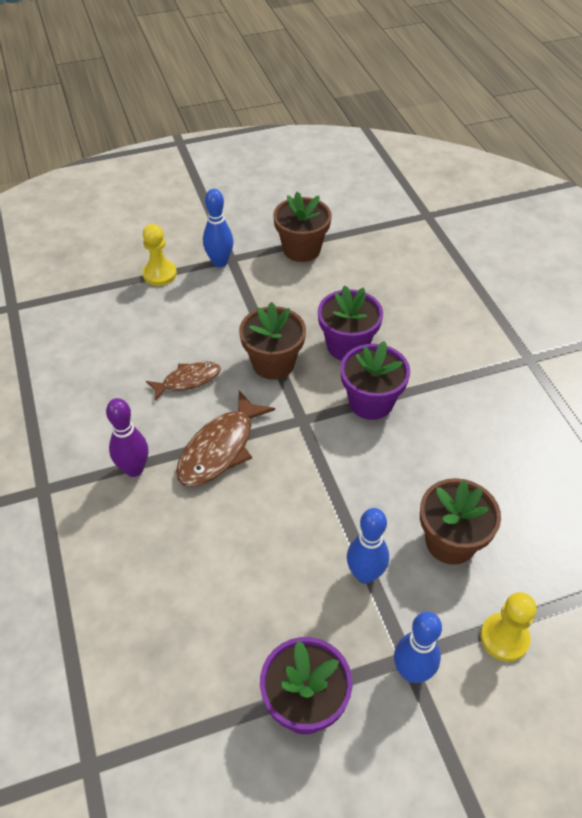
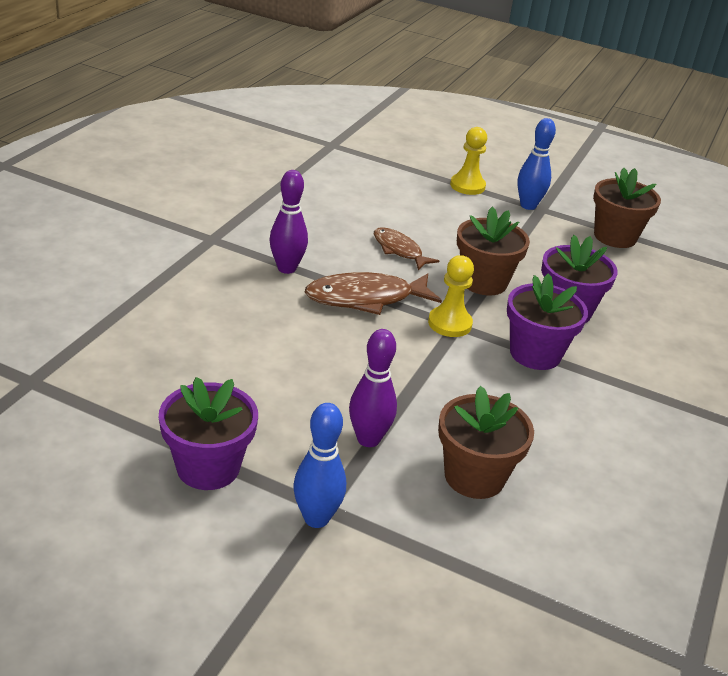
camera: 40 degrees right, 15 degrees down
brown fish [146,362,221,401] -> brown fish turned 150 degrees counterclockwise [374,227,439,271]
blue bowling pin [347,508,389,584] -> purple bowling pin [349,329,397,447]
yellow pawn [480,592,537,662] -> yellow pawn moved to [428,255,474,337]

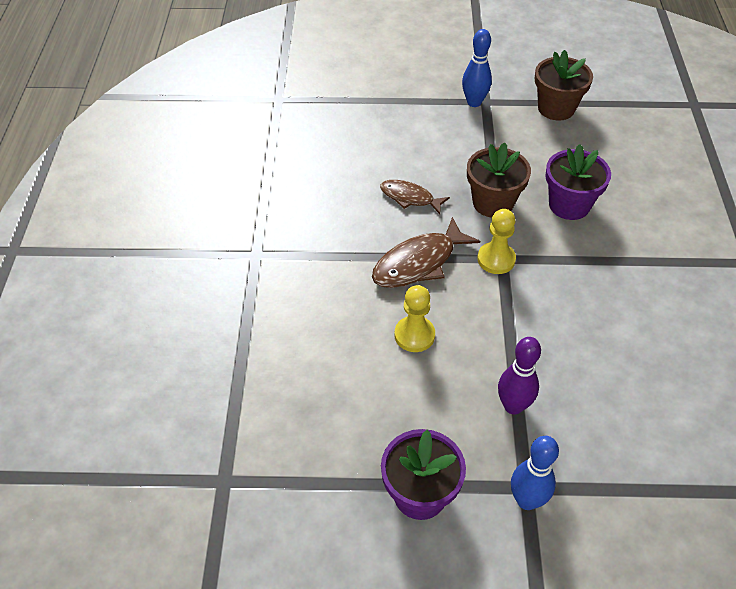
camera: 20 degrees left, 15 degrees up
purple bowling pin [270,170,308,274] -> none
brown flower pot [438,386,534,499] -> none
yellow pawn [450,127,487,195] -> yellow pawn moved to [394,285,435,352]
purple flower pot [507,274,588,370] -> none

